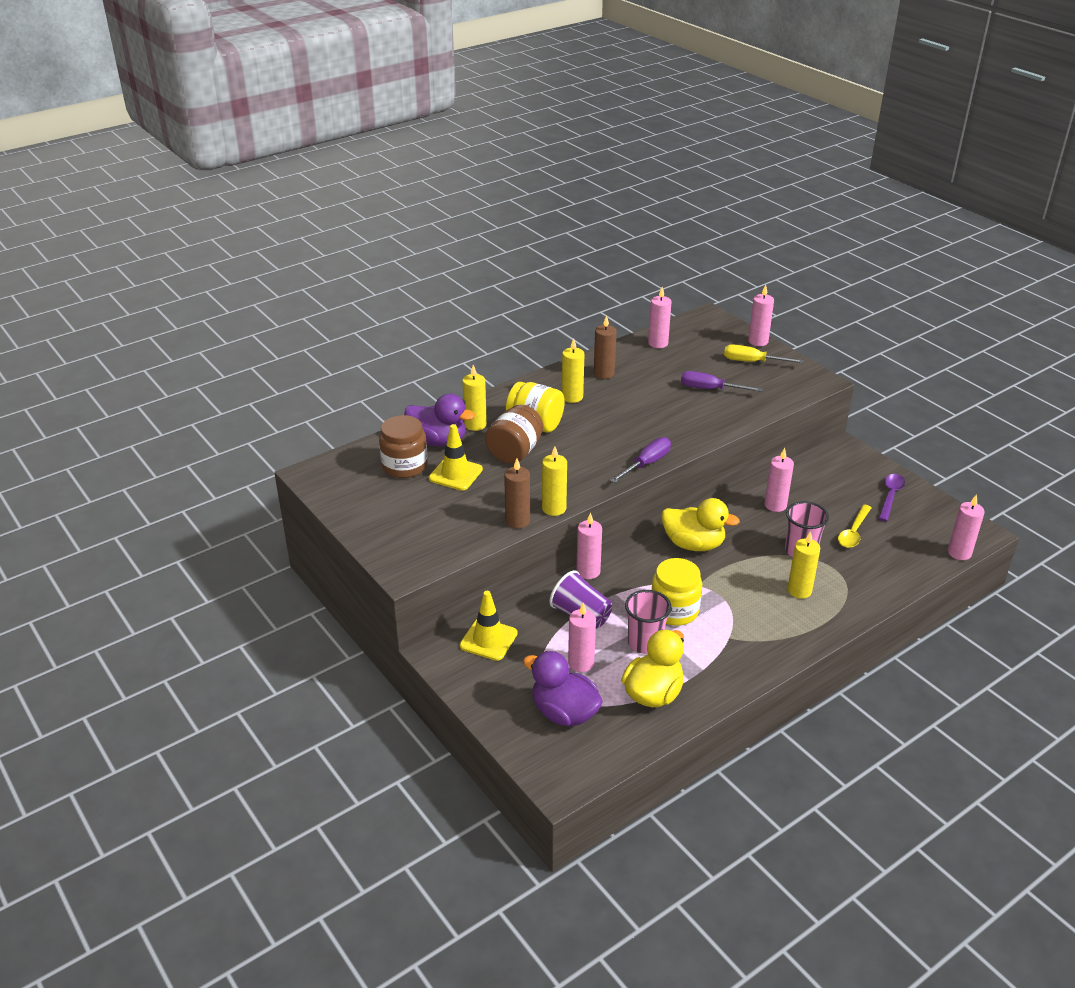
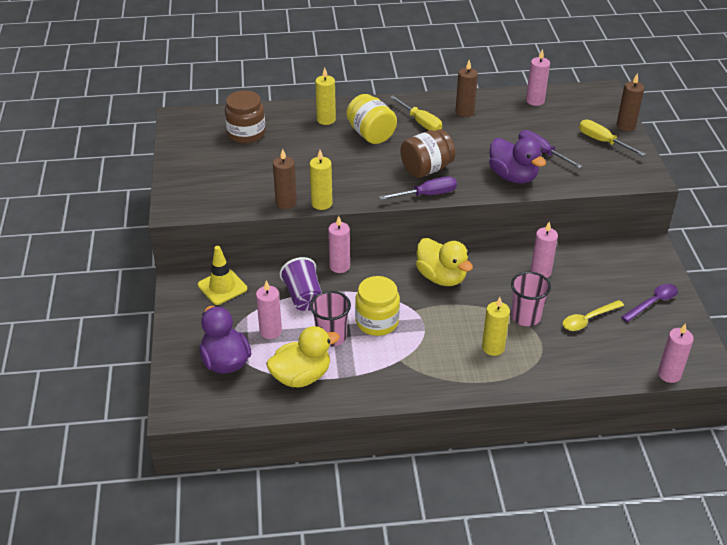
camera: 30 degrees right, 5 degrees up
purple duck [404,394,475,447] -> purple duck moved to [489,138,546,184]
yellow traffic cone [429,424,483,491] -> none
brown jar [485,405,543,464] -> brown jar moved to [400,129,455,178]
yellow candle [562,338,584,403] -> yellow screwdriver [390,96,442,131]
pink candle [748,285,774,346] -> brown candle [617,73,644,131]

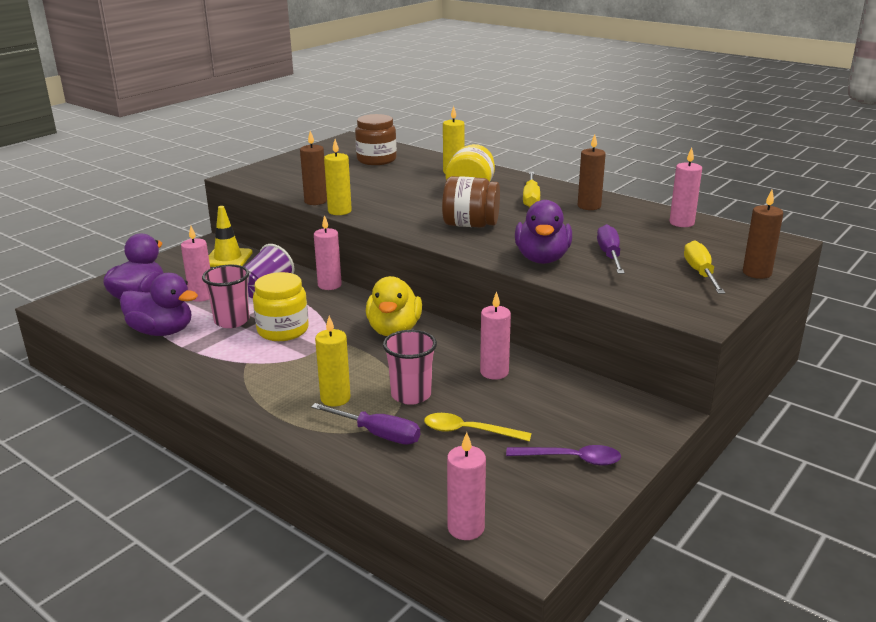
camera: 45 degrees right, 15 degrees down
yellow duck [266,326,340,387] -> purple duck [120,273,198,336]
purple screwdriver [379,176,457,200] -> purple screwdriver moved to [311,403,420,445]

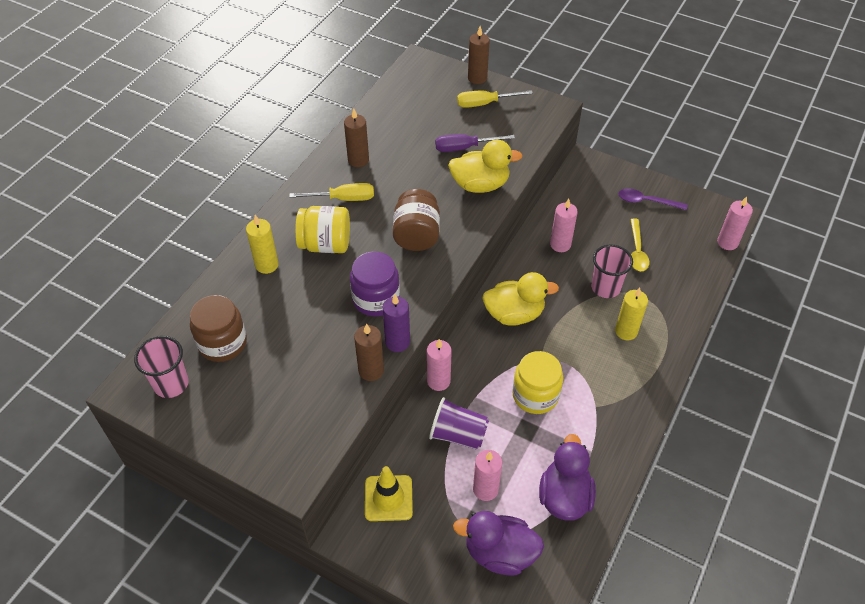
camera: 100 degrees left, 25 degrees up
pink cup [202,265,250,328] -> pink cup moved to [134,336,189,398]
purple screwdriver [311,403,420,445] -> none
yellow candle [324,139,352,215] -> purple candle [383,295,410,352]
purple spoon [506,445,621,465] -> purple spoon turned 75 degrees counterclockwise [618,188,687,210]
purple duck [515,200,572,264] -> yellow duck [448,140,523,193]
pink candle [670,148,702,227] -> none
none -> purple jar [350,252,400,316]

